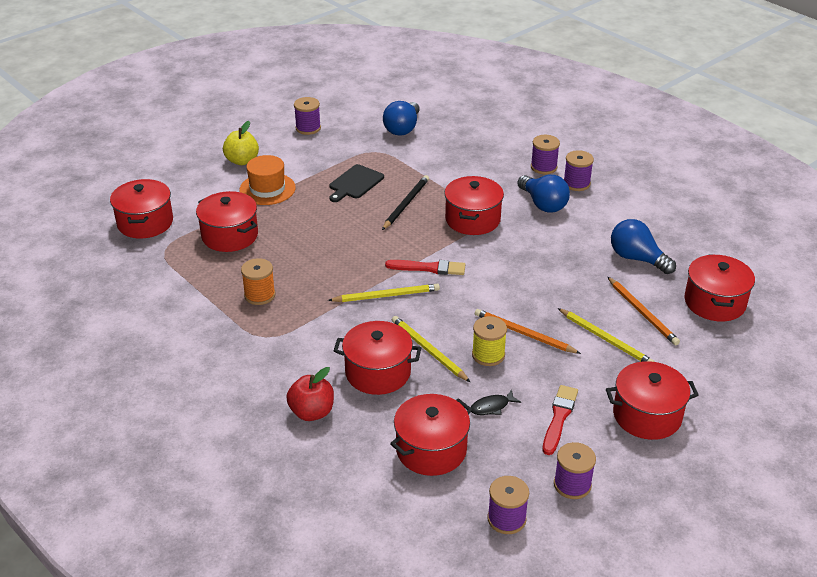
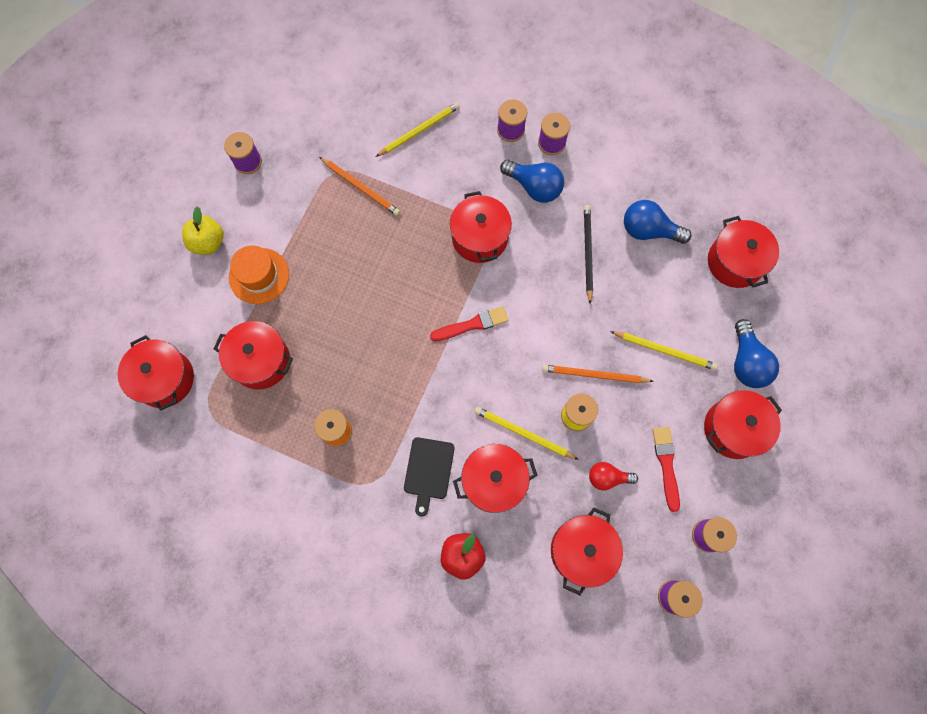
camera: 25 degrees left, 35 degrees up
yellow pencil [328,284,440,302] -> yellow pencil moved to [375,102,460,157]
black cutting board [329,164,384,202] -> black cutting board moved to [404,437,454,517]
black pencil [382,175,429,230] -> black pencil moved to [584,205,593,304]
blue light bulb [383,101,420,136] -> blue light bulb moved to [734,319,779,388]
black fish [470,389,521,415] -> red light bulb [589,462,638,491]
orange pencil [608,277,680,346] -> orange pencil moved to [319,157,400,216]

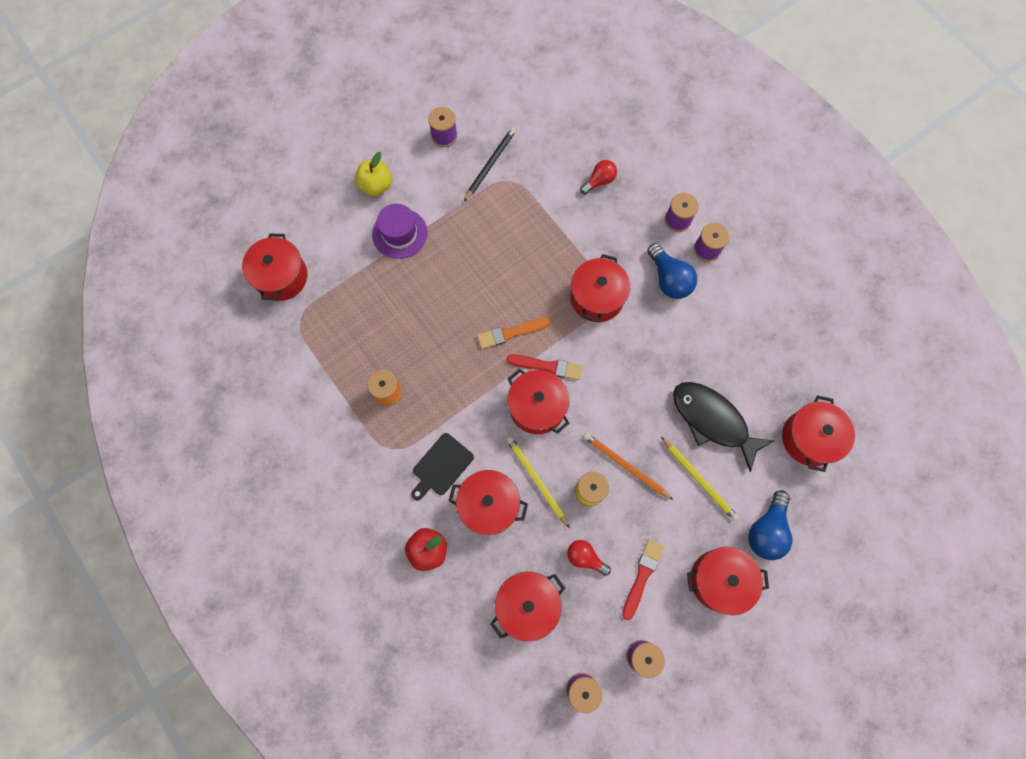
camera: 30 degrees right, 0 degrees up
red pot [214,321,293,389] -> red pot moved to [508,369,569,434]
orange hat [229,245,289,304] -> purple hat [372,204,427,259]
orange pencil [319,157,400,216] -> none
yellow pencil [375,102,460,157] -> red light bulb [580,160,617,194]
black pencil [584,205,593,304] -> black pencil moved to [464,127,516,201]
blue light bulb [624,200,691,244] -> none
none -> orange brush [477,318,551,349]
none -> black fish [673,382,774,472]

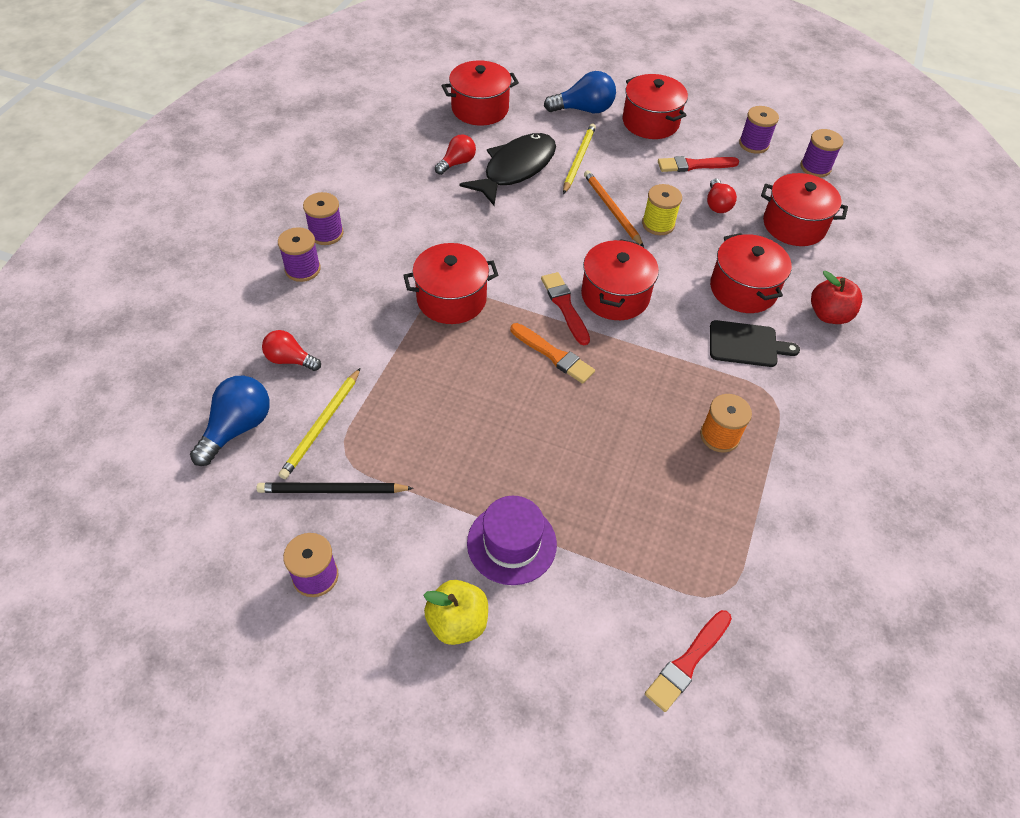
camera: 125 degrees left, 20 degrees down
red pot [242,234,307,301] -> red brush [645,610,732,712]
yellow pencil [506,437,570,528] -> yellow pencil moved to [279,368,360,479]
orange pencil [583,433,673,500] -> orange pencil turned 150 degrees clockwise [584,170,644,247]
blue light bulb [647,243,697,299] -> blue light bulb moved to [190,376,270,466]
black fish [673,382,774,472] -> black fish turned 150 degrees counterclockwise [459,133,556,205]
none -> red light bulb [435,135,476,175]

